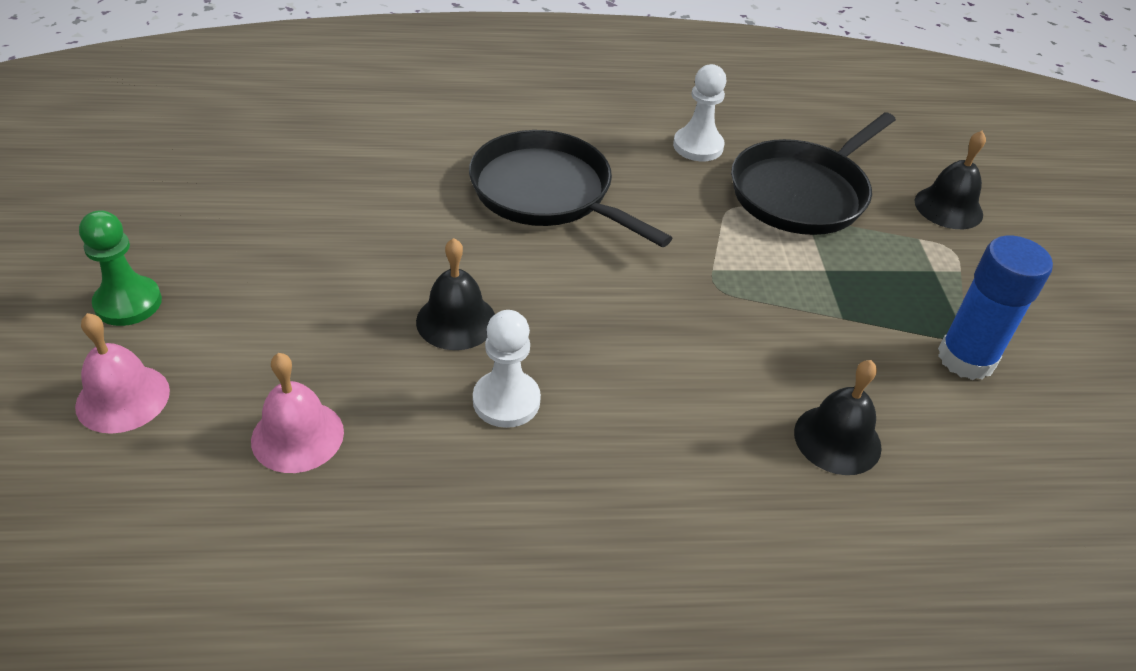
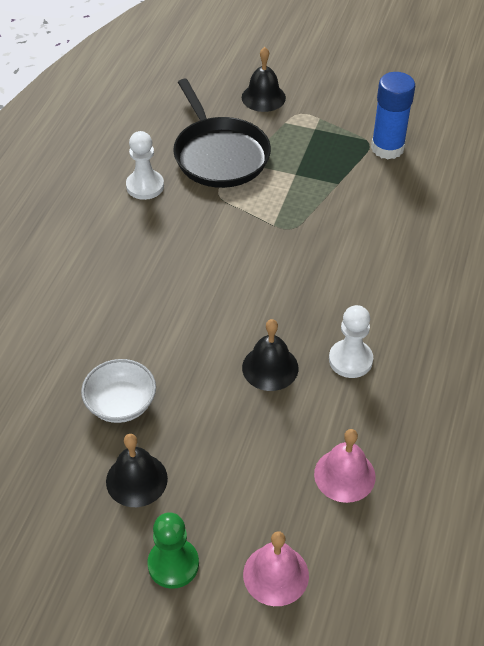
camera: 65 degrees left, 5 degrees up
black pan [469,130,672,247] -> none
black bell [794,360,882,475] -> black bell moved to [106,434,168,507]
none -> white bowl [81,359,156,423]

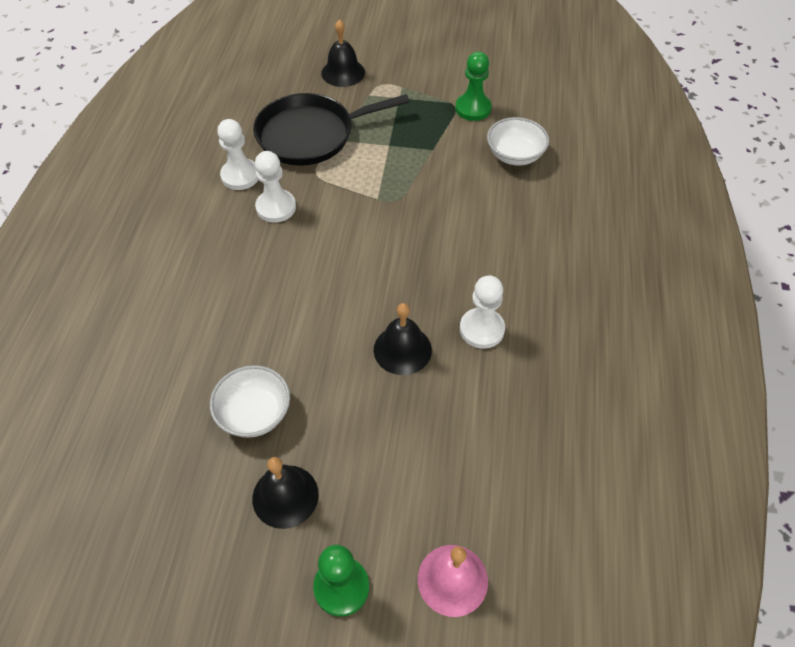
camera: 10 degrees left, 5 degrees up
black pan [173,79,271,188] -> black pan turned 105 degrees clockwise [253,93,410,166]
pink bell [314,429,376,503] -> none
blue glue stick [371,72,415,159] -> green pawn [455,52,492,121]
none -> white pawn [255,151,296,223]
none -> white bowl [487,117,549,165]

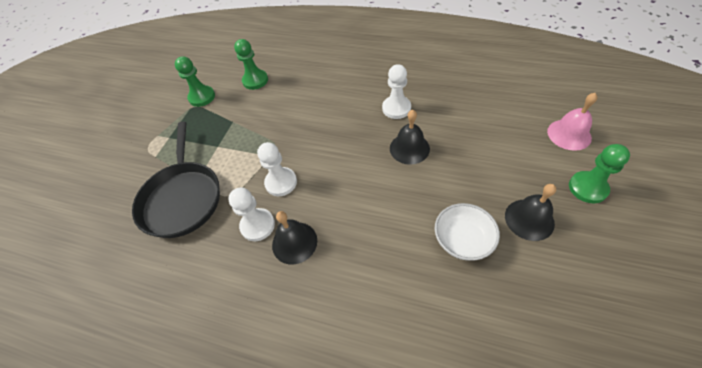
camera: 75 degrees left, 0 degrees up
white pawn [217,119,258,190] -> white pawn moved to [257,142,297,196]
black bell [321,19,365,87] -> black bell moved to [272,211,317,265]
white bowl [487,117,549,165] -> green pawn [234,39,268,90]

